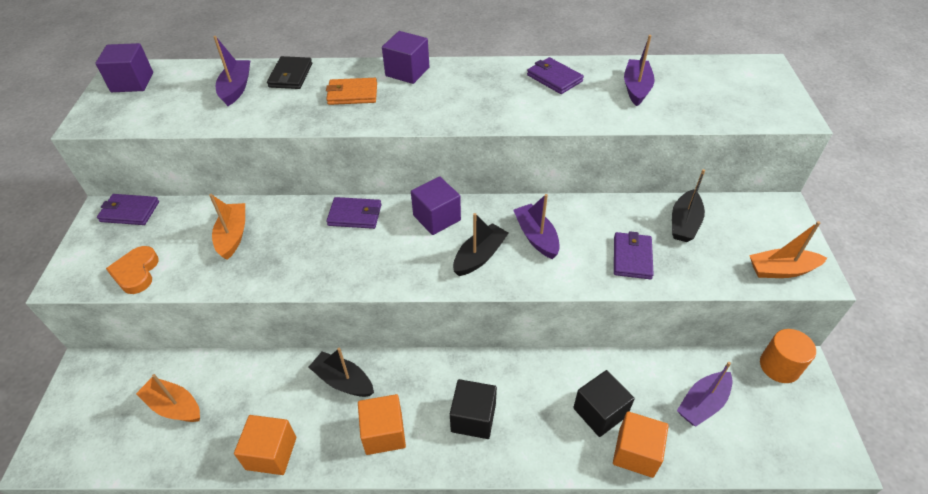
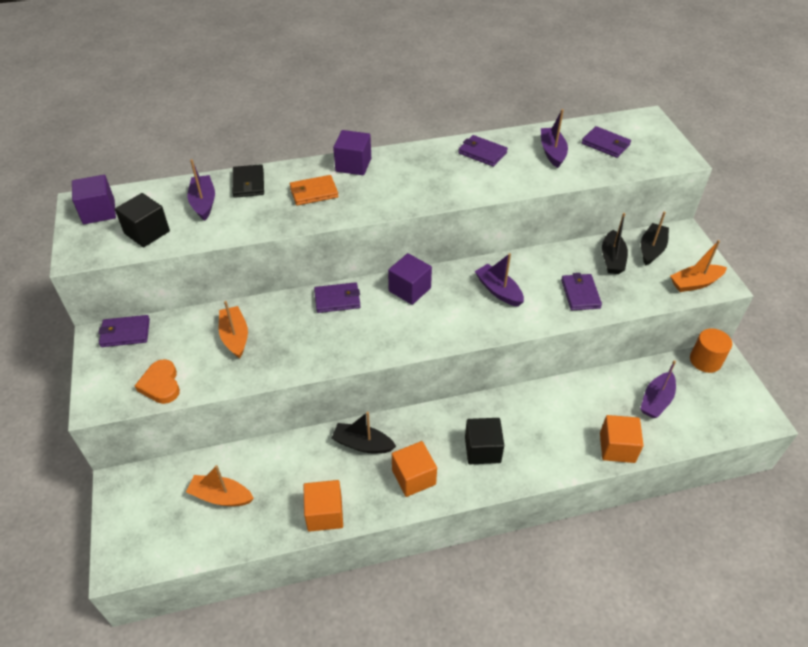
camera: 15 degrees left, 0 degrees up
black boat [453,213,509,276] -> black boat moved to [641,212,669,265]
black cube [573,370,635,437] -> black cube moved to [115,193,170,247]
none -> purple wallet [582,126,631,158]

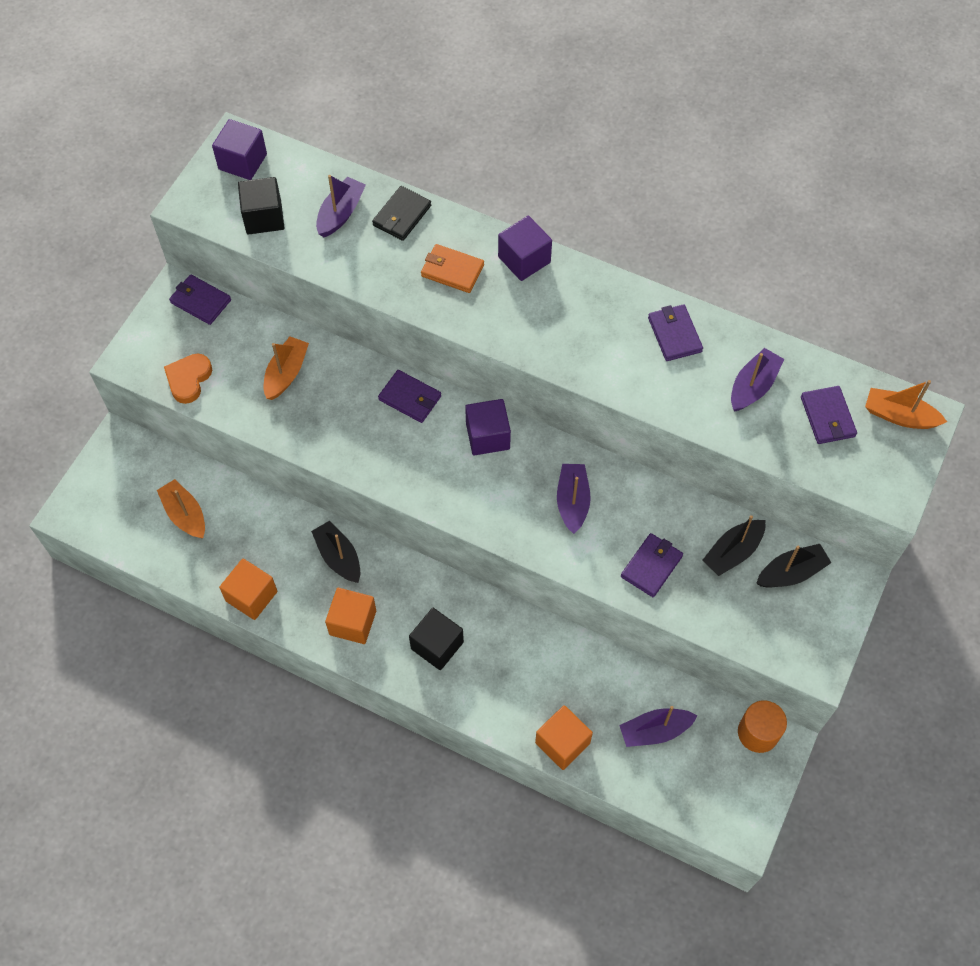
camera: 40 degrees right, 15 degrees up
orange boat [670,240,727,292] -> orange boat moved to [865,380,947,429]

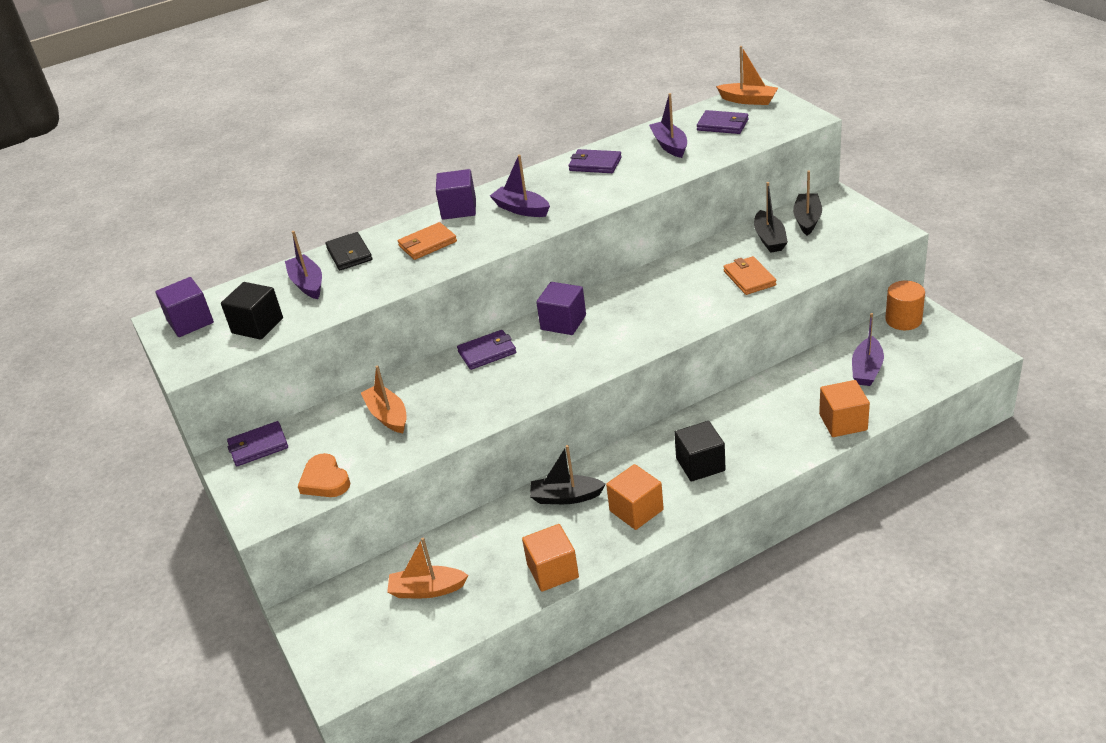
camera: 50 degrees left, 25 degrees down
purple boat [557,464,591,534] -> purple boat moved to [490,155,550,217]
purple wallet [621,533,683,597] -> orange wallet [723,256,776,295]
orange boat [865,380,947,429] -> orange boat turned 120 degrees counterclockwise [716,46,778,105]

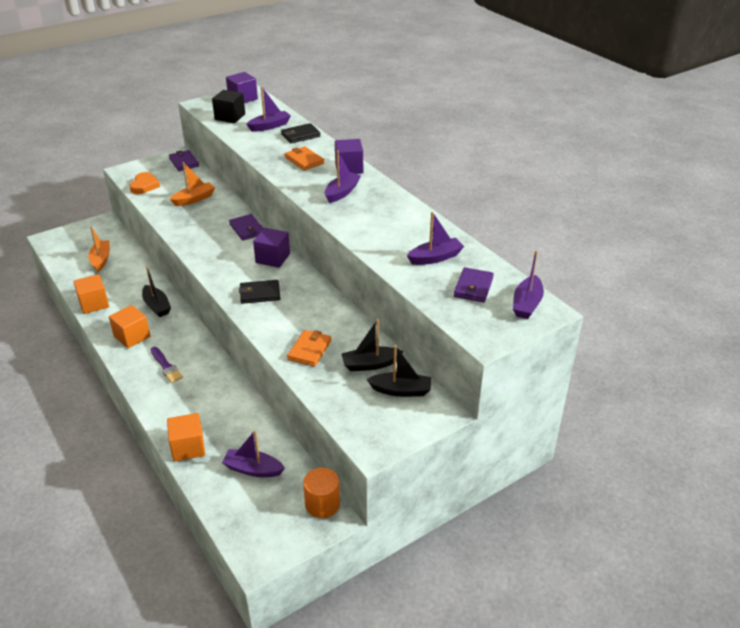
camera: 80 degrees right, 0 degrees up
orange heart [297,453,350,497] -> orange heart turned 135 degrees clockwise [130,172,160,194]
black boat [530,445,606,504] -> black boat turned 150 degrees clockwise [142,266,171,317]
purple wallet [569,149,622,173] -> none
black cube [674,421,726,482] -> purple brush [150,347,183,383]
orange boat [716,46,778,105] -> purple boat [513,251,544,319]
orange wallet [723,256,776,295] -> orange wallet turned 45 degrees counterclockwise [287,330,331,367]
none -> black wallet [239,280,280,304]

